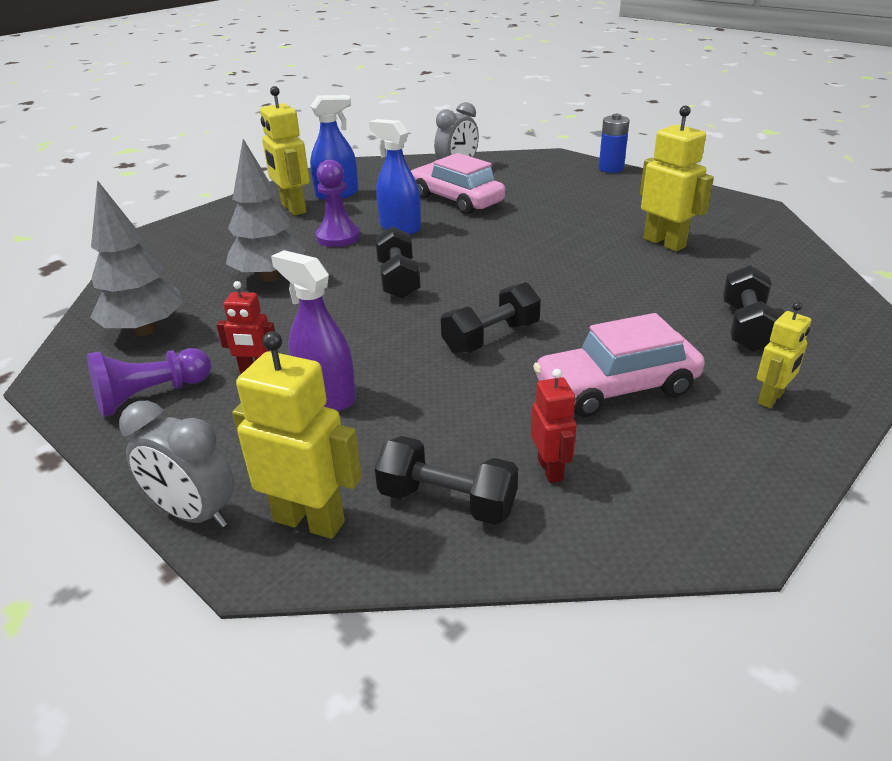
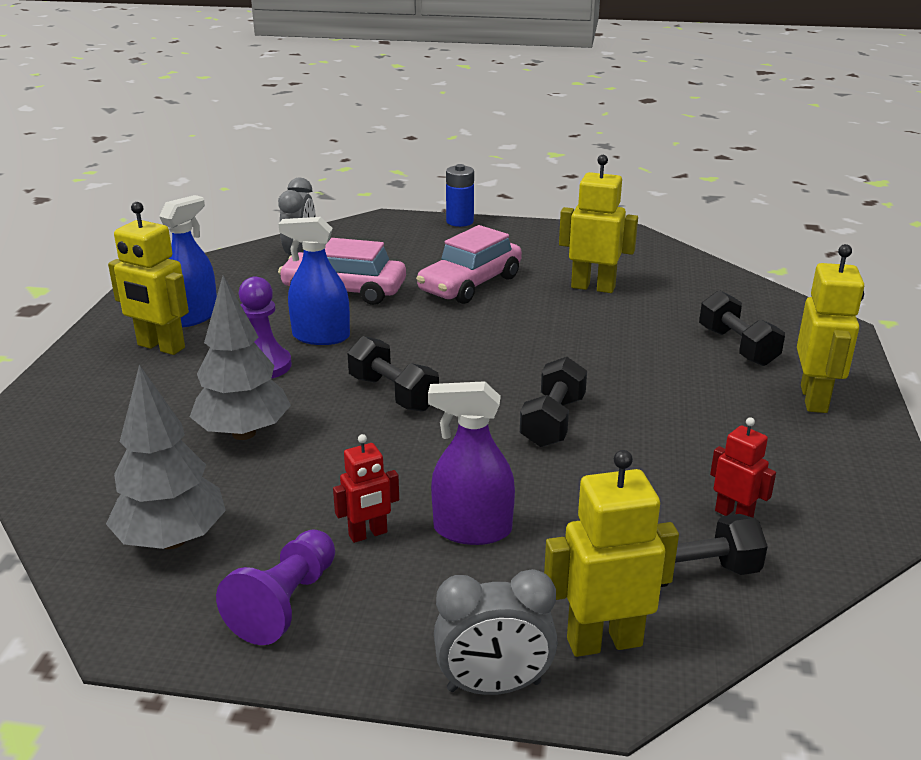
camera: 35 degrees left, 5 degrees down
pink car [533,313,705,417] -> pink car moved to [416,225,522,304]
yellow robot [757,302,811,408] -> yellow robot [797,244,864,413], size x1.70

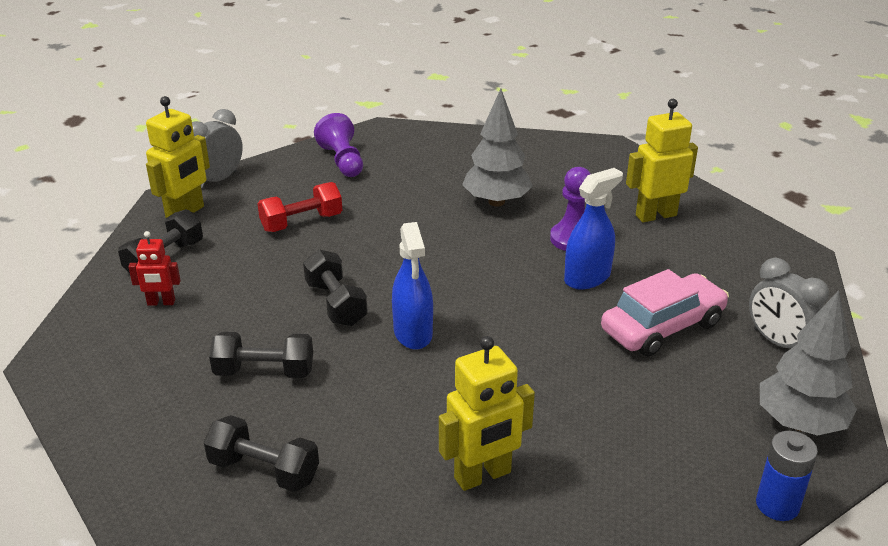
camera: 135 degrees right, 5 degrees up
grey tree [106,365,226,549] -> grey tree moved to [760,290,857,436]
blue spray bottle [159,195,217,327] -> blue spray bottle moved to [392,222,433,350]
red robot [333,434,399,543] -> none
black dumbbell [347,336,439,412] -> black dumbbell moved to [209,332,313,378]
pink car [416,225,522,304] -> none
purple spray bottle [428,381,515,545] -> red dumbbell [257,182,342,232]
yellow robot [797,244,864,413] -> none

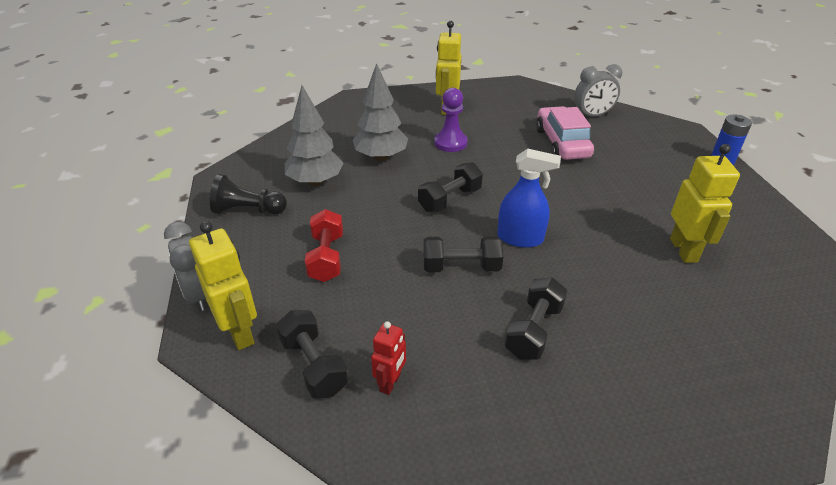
camera: 65 degrees left, 5 degrees up
black dumbbell [204,415,319,492] -> black dumbbell moved to [418,162,483,212]
purple pawn [314,113,363,177] -> black pawn [210,174,287,215]
blue spray bottle [564,168,623,290] -> none
grey tree [760,290,857,436] -> grey tree moved to [285,85,343,186]

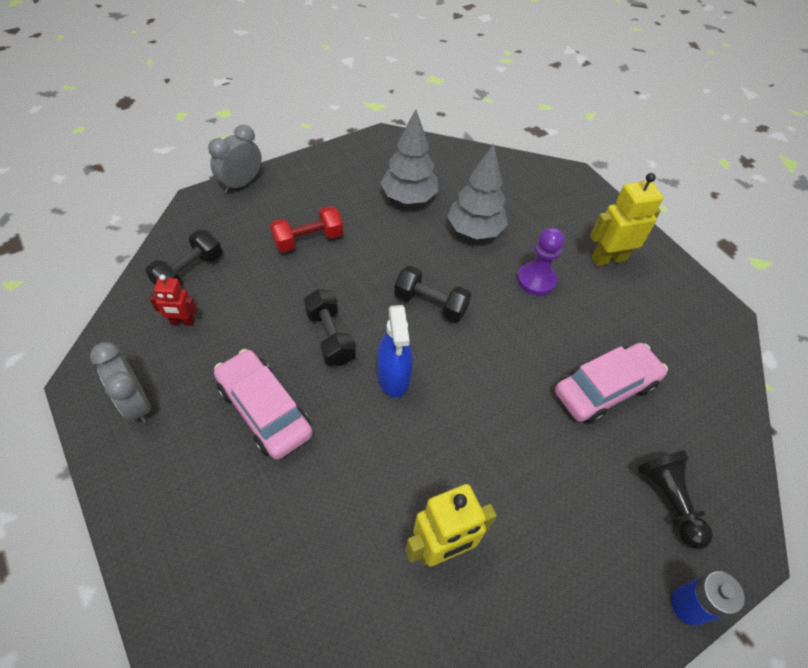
camera: 65 degrees right, 15 degrees up
yellow robot [189,221,257,350] -> none
black pawn [210,174,287,215] -> black pawn moved to [637,450,713,549]
black dumbbell [504,277,567,360] -> pink car [214,349,313,460]
grey clock [574,64,622,116] -> grey clock moved to [90,342,151,424]

